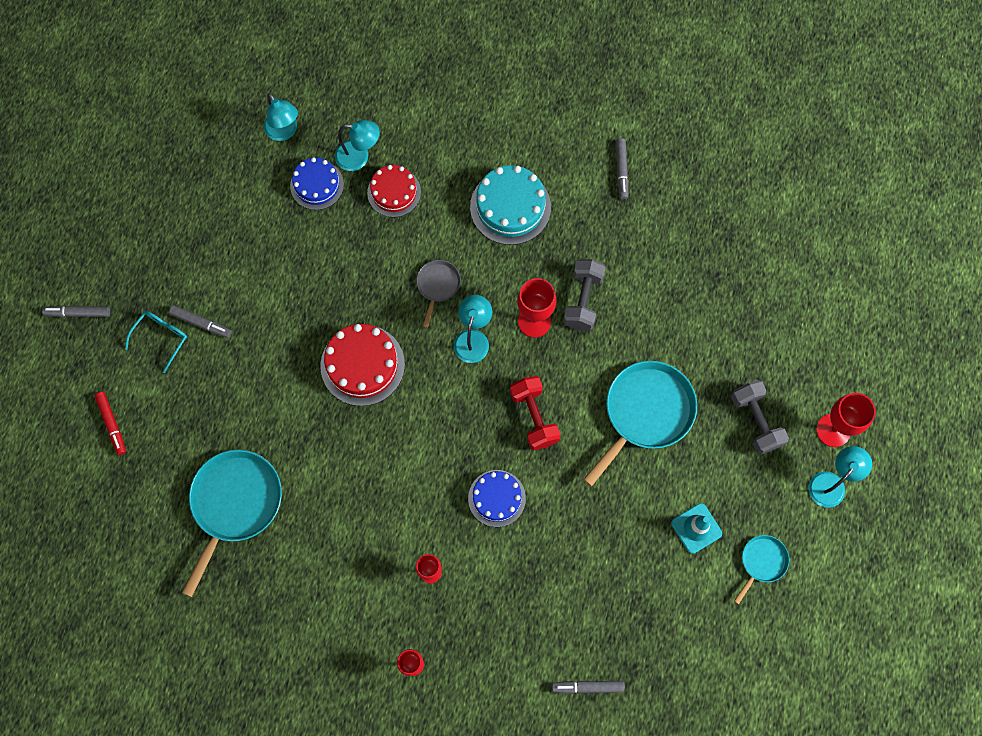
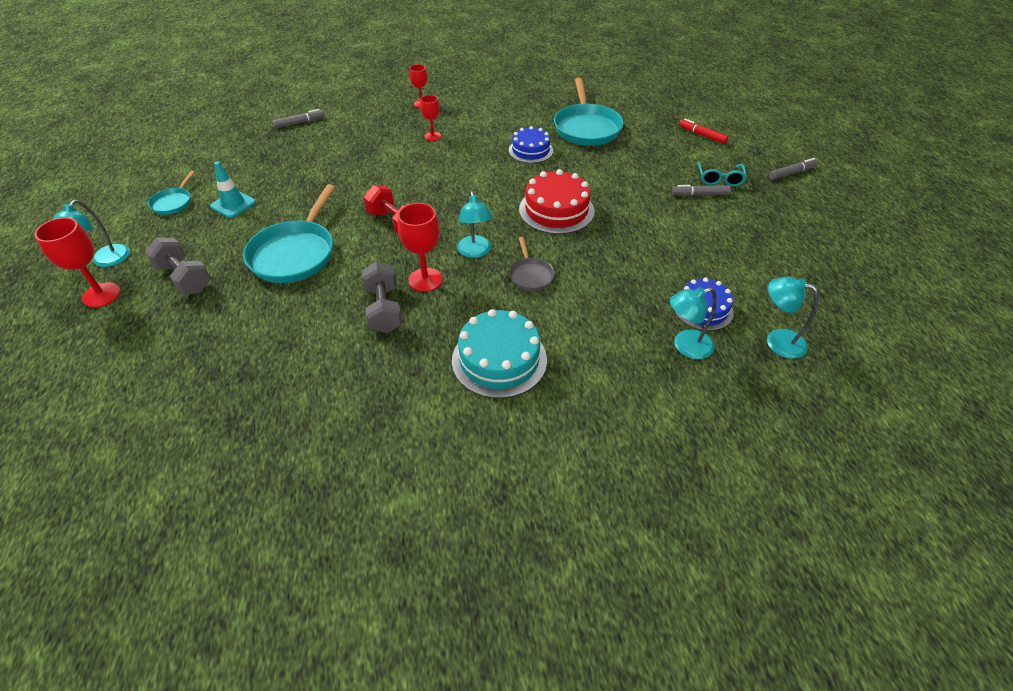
camera: 155 degrees right, 25 degrees down
red cake [367,165,421,217] -> none
blue cake [468,470,526,527] -> blue cake moved to [509,126,553,163]
grey marker [616,138,629,199] -> none

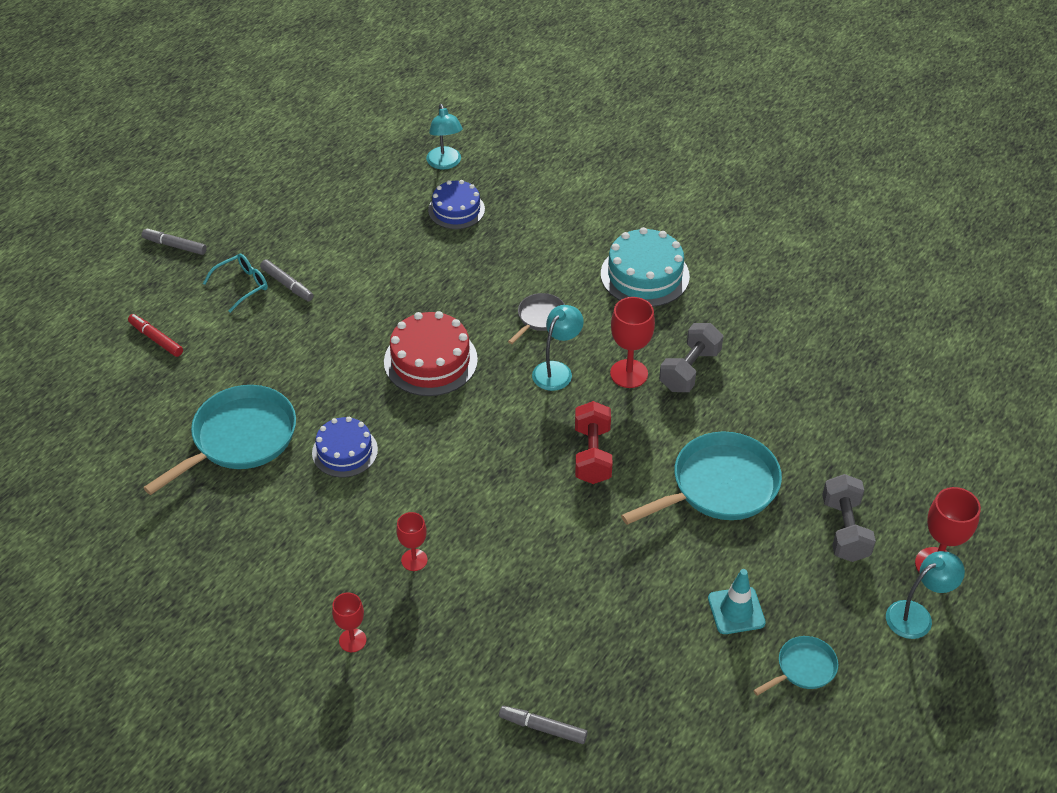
camera: 135 degrees left, 0 degrees up
turquoise lamp [670,287,717,359] -> none
red marker [679,119,729,144] -> red marker turned 135 degrees clockwise [128,314,183,357]

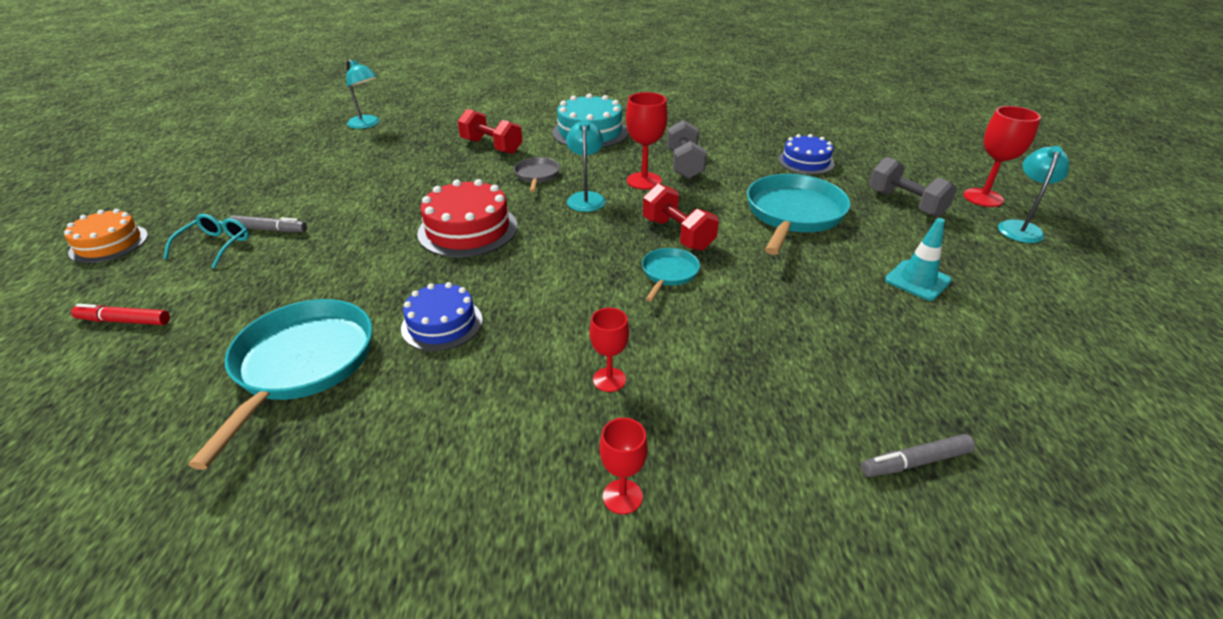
camera: 35 degrees left, 10 degrees down
grey marker [142,229,207,255] -> orange cake [64,209,148,263]
blue cake [428,180,485,229] -> blue cake moved to [778,134,835,175]
turquoise pan [753,636,838,696] -> turquoise pan moved to [642,248,700,301]
none -> red dumbbell [458,109,523,154]

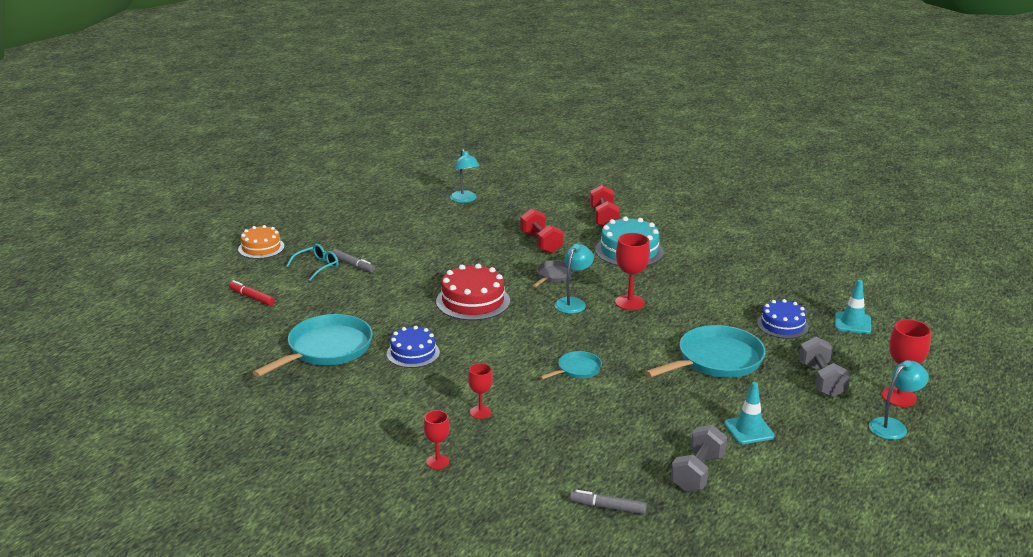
camera: 30 degrees right, 10 degrees down
red dumbbell [643,184,719,251] -> red dumbbell moved to [590,185,620,227]
grey dumbbell [667,120,707,179] -> grey dumbbell moved to [671,425,727,492]
none -> turquoise traffic cone [835,280,871,334]

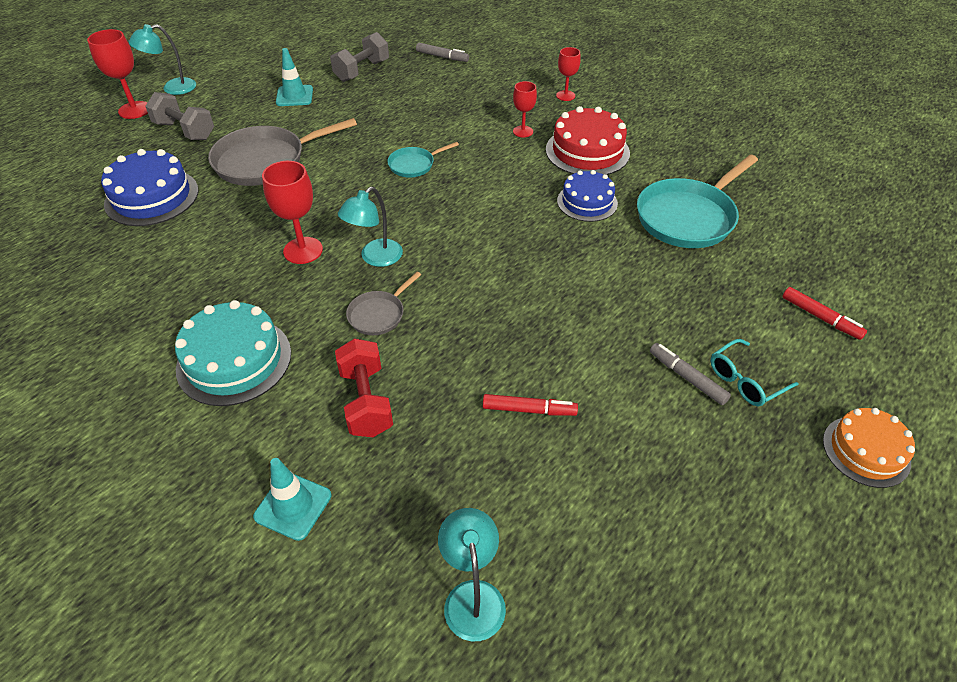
camera: 170 degrees left, 20 degrees up
red cake [436,264,510,320] -> red cake moved to [546,106,630,175]
red dumbbell [590,185,620,227] -> none
turquoise pan [645,325,766,378] -> grey pan [208,118,357,186]
blue cake [757,299,809,339] -> blue cake [101,149,198,226], size x1.51
grey dumbbell [799,336,850,397] -> grey dumbbell turned 60 degrees counterclockwise [145,92,214,140]
turquoise traffic cone [835,280,871,334] -> turquoise traffic cone moved to [253,458,331,541]
none -> red marker [483,394,578,416]

